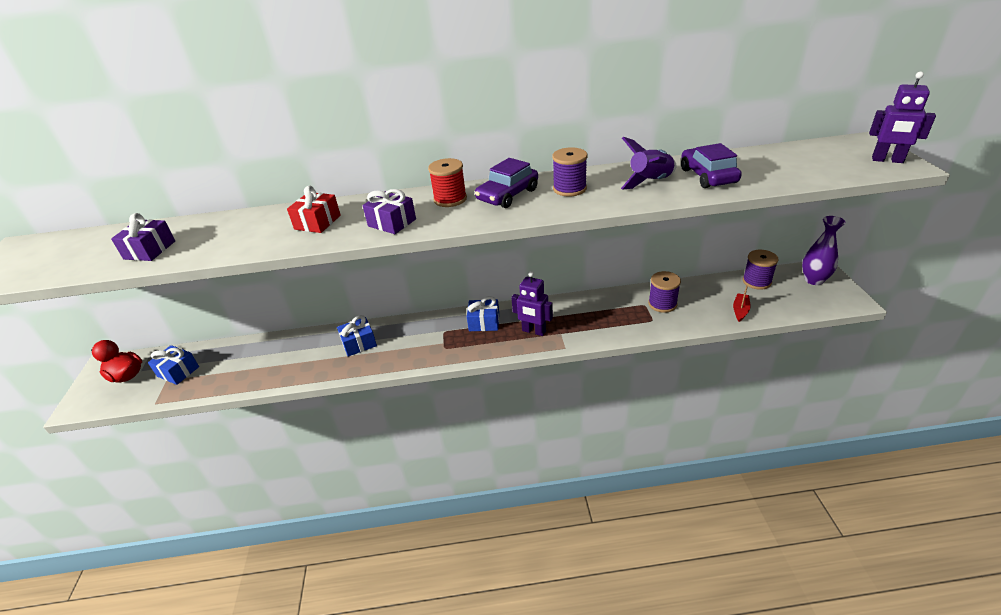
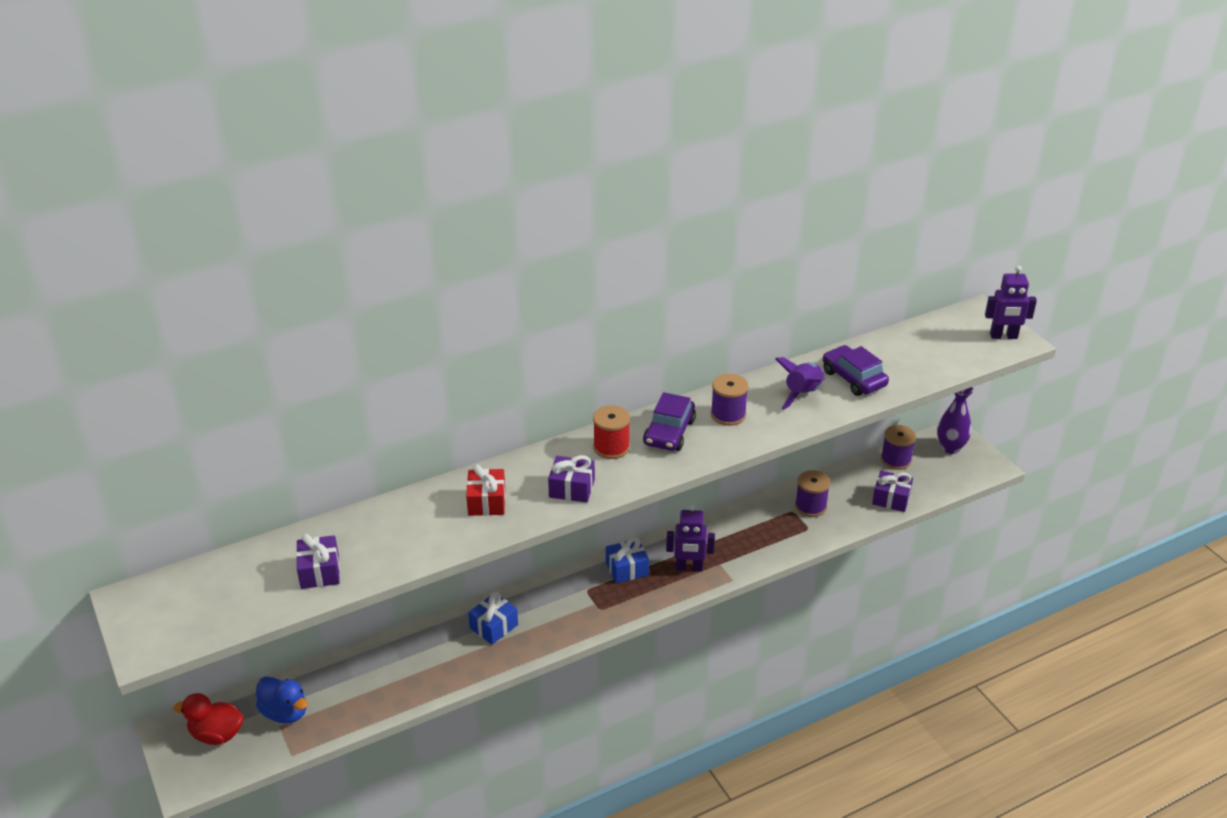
camera: 25 degrees left, 0 degrees up
blue gift [148,345,199,385] -> blue duck [256,676,307,723]
red boat [733,286,751,322] -> purple gift [872,470,913,512]

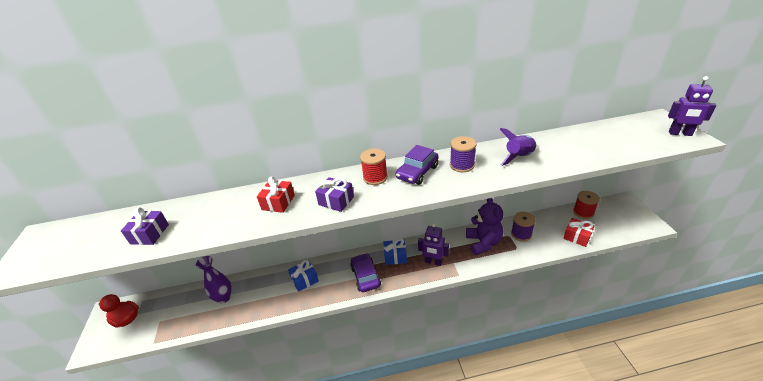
camera: 20 degrees right, 0 degrees up
blue duck [256,676,307,723] -> none
purple car [823,345,889,396] -> purple car moved to [350,253,381,292]
purple gift [872,470,913,512] -> red gift [563,218,595,247]
purple spool [881,425,916,470] -> red spool [573,191,600,219]
purple vase [937,387,974,454] -> purple vase moved to [196,256,232,303]
none -> purple teddy bear [466,198,503,255]

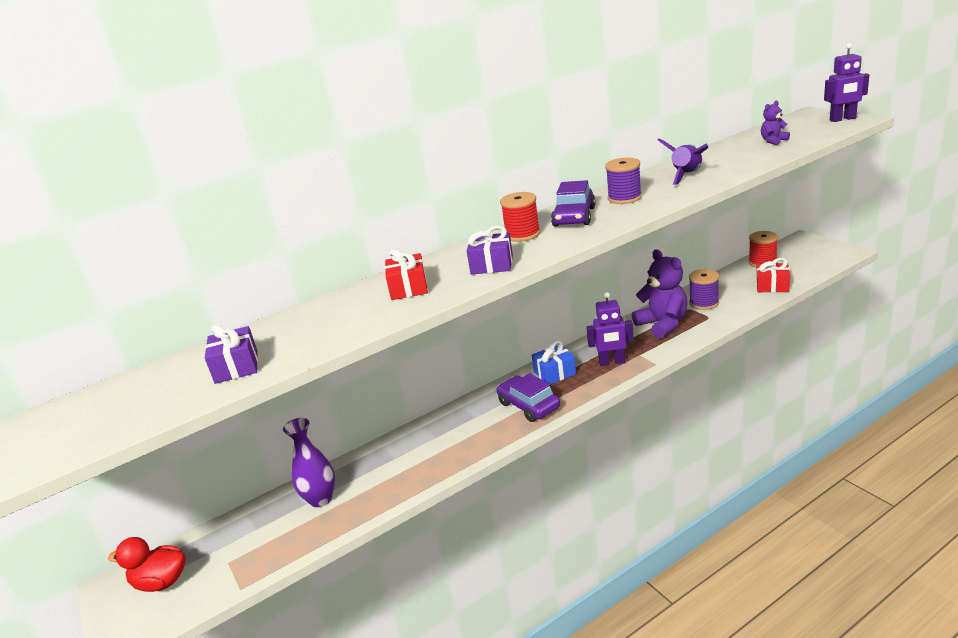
camera: 20 degrees left, 10 degrees down
blue gift [288,260,319,292] -> none
none -> purple teddy bear [761,101,790,145]

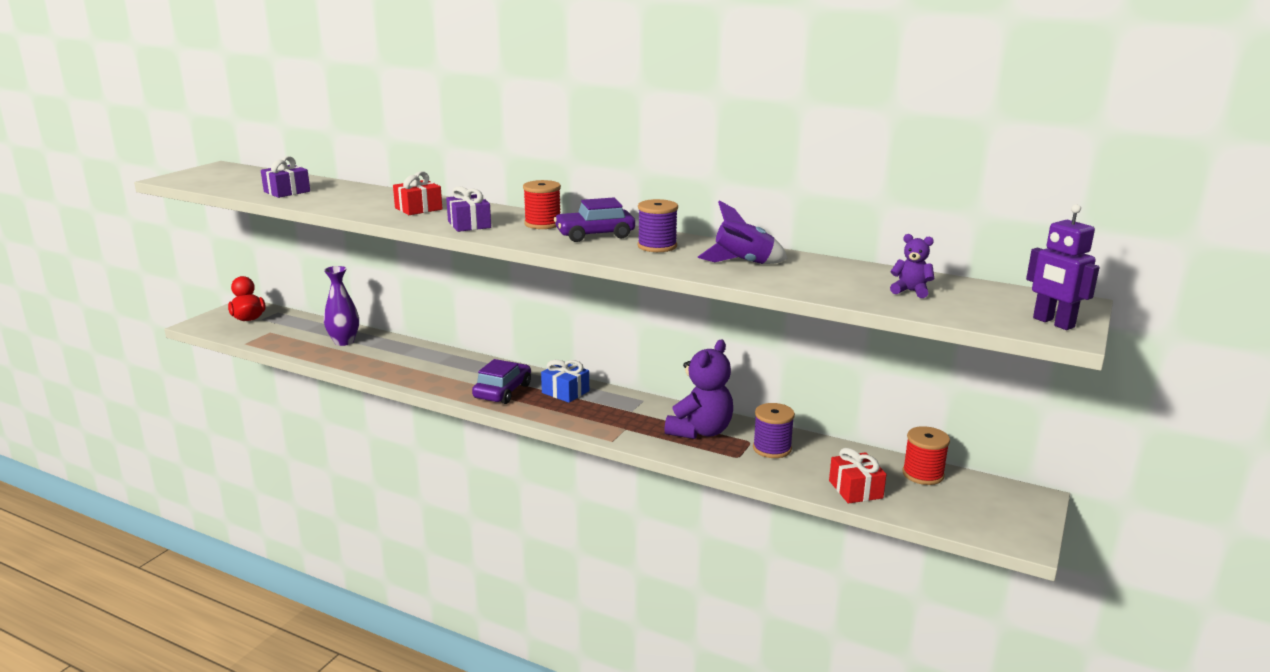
camera: 55 degrees right, 5 degrees down
purple robot [586,292,634,366] -> none

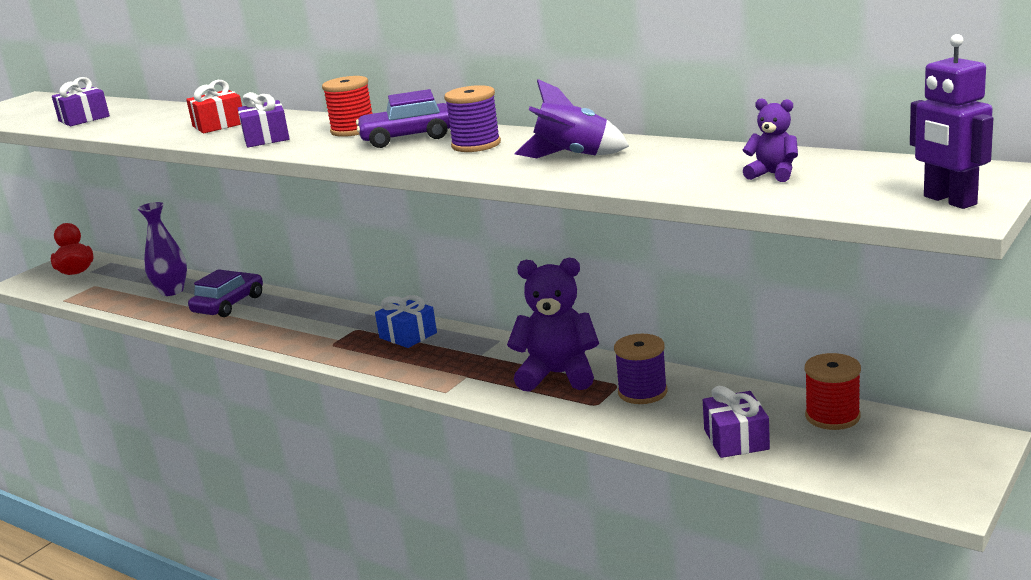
camera: 10 degrees right, 0 degrees up
purple car [472,359,531,404] -> purple car moved to [188,269,263,317]
purple teddy bear [664,339,733,439] -> purple teddy bear turned 120 degrees counterclockwise [507,258,599,392]
red gift [829,448,886,504] -> purple gift [703,386,770,458]

